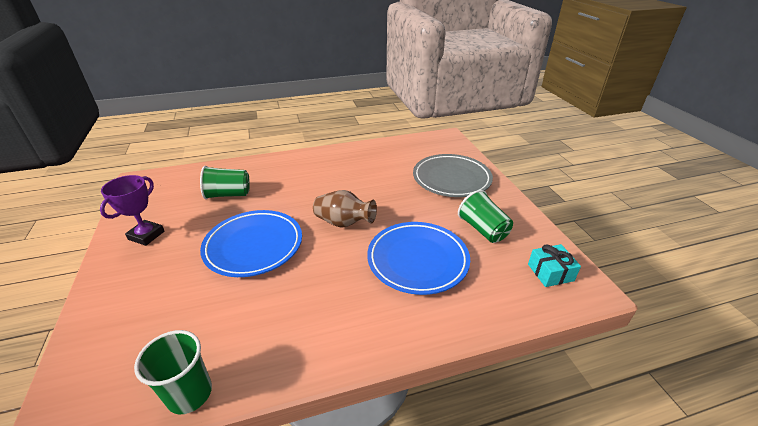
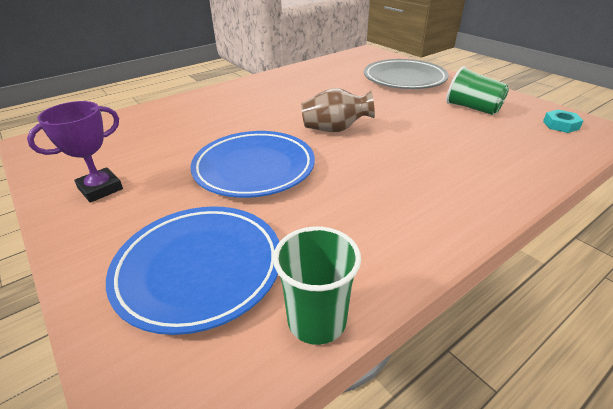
camera: 20 degrees left, 0 degrees up
purple trophy [100,175,164,246] -> purple trophy turned 45 degrees clockwise [27,101,123,203]
green cup [200,166,250,199] -> none
blue plate [367,222,470,295] -> blue plate moved to [106,206,279,335]
turquoise gift [528,244,581,287] -> turquoise nut [543,110,584,133]

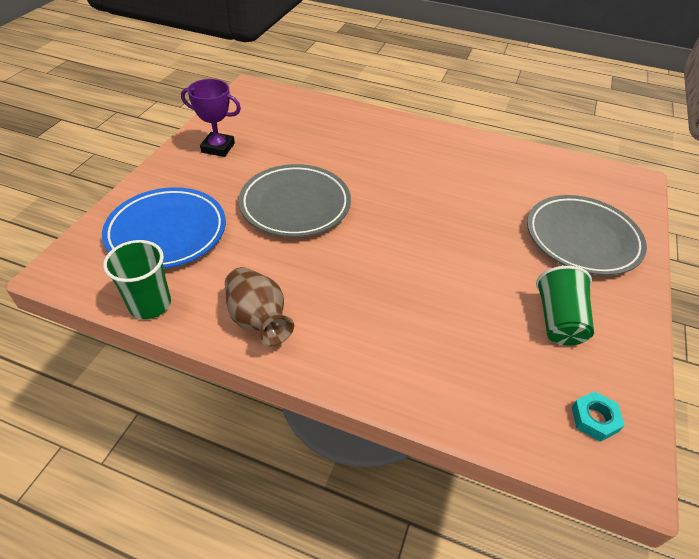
camera: 55 degrees right, 10 degrees up
blue plate [190,131,315,198] -> grey plate [239,164,351,237]
brown vase [301,88,375,132] -> brown vase moved to [225,267,294,346]

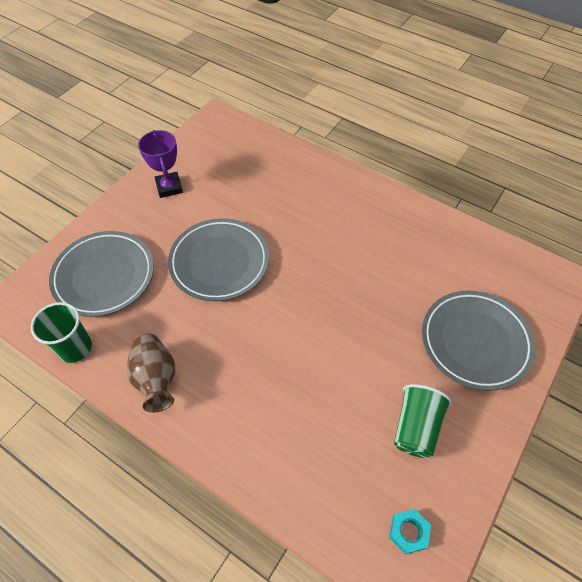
camera: 15 degrees right, 10 degrees up
blue plate [102,187,226,269] -> grey plate [49,231,154,317]
purple trophy [181,79,241,157] -> purple trophy turned 45 degrees clockwise [138,130,183,198]

